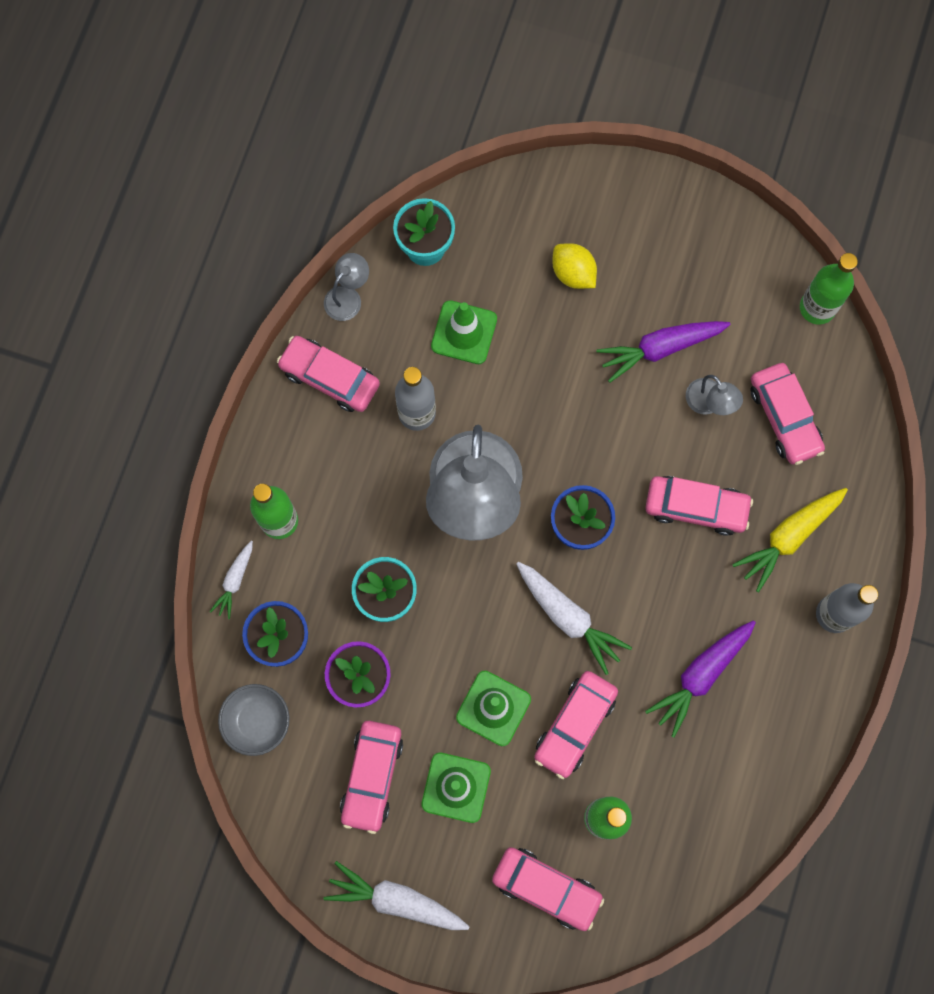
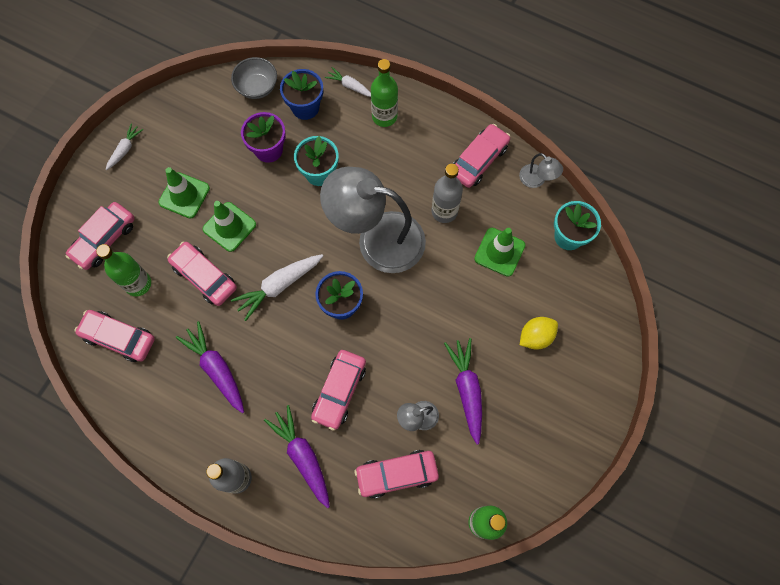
camera: 100 degrees right, 5 degrees down
white carrot [323,861,470,930] -> white carrot [106,123,143,170], size x0.58
pink car [340,721,403,834] -> pink car moved to [75,310,155,362]
yellow carrot [732,488,848,592] -> purple carrot [264,405,330,508]

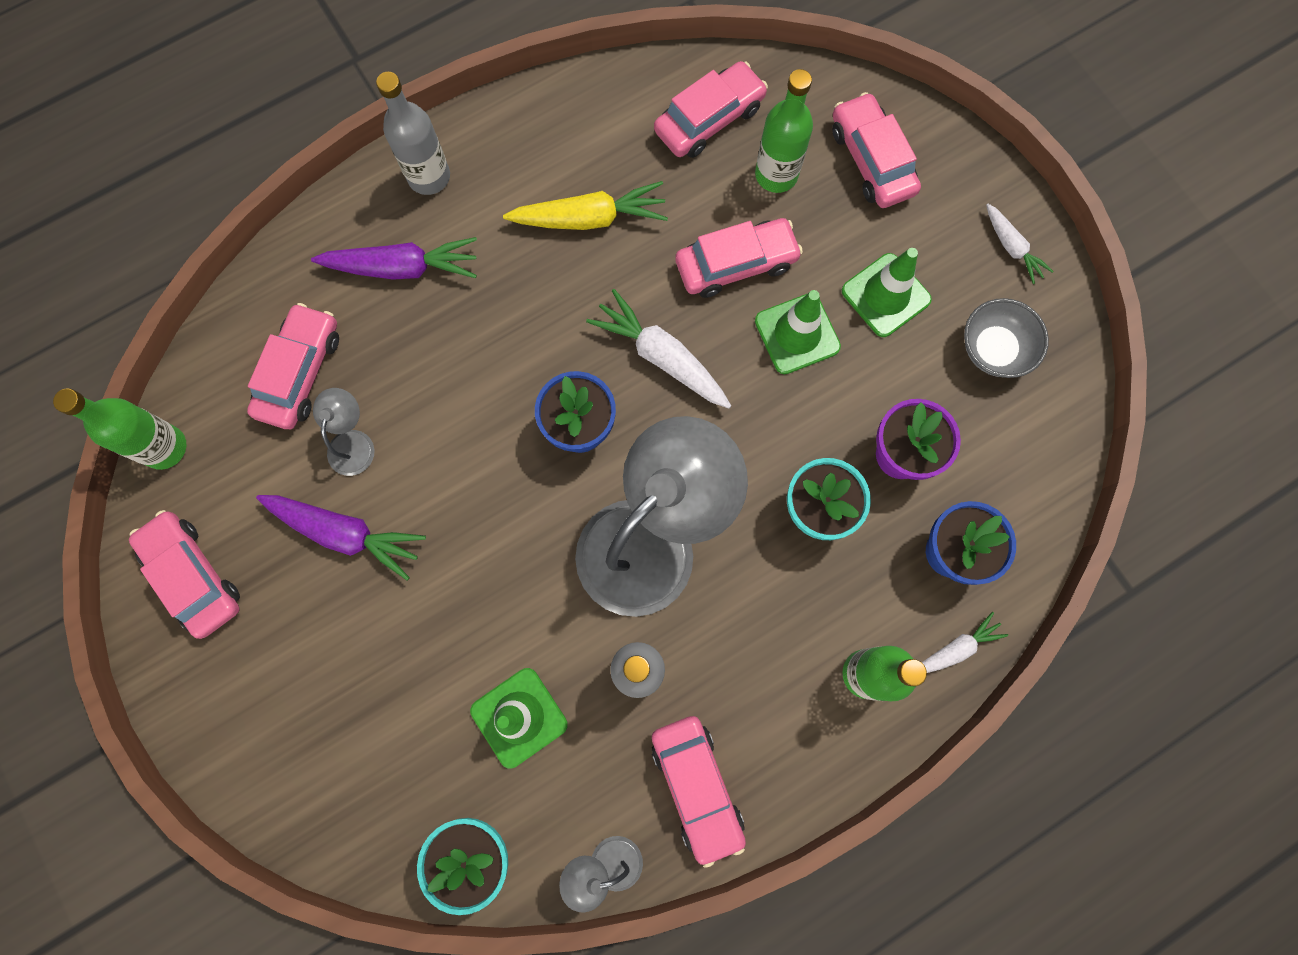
camera: 120 degrees right, 5 degrees up
purple carrot [176,321,244,413] -> yellow carrot [503,181,668,230]
grey bowl [231,57,277,99] -> grey bowl moved to [964,298,1049,378]
white carrot [231,254,323,321] -> white carrot turned 45 degrees counterclockwise [586,289,731,409]
pink car [311,350,366,431] -> pink car moved to [129,510,240,639]
yellow lemon [520,317,558,350] -> none

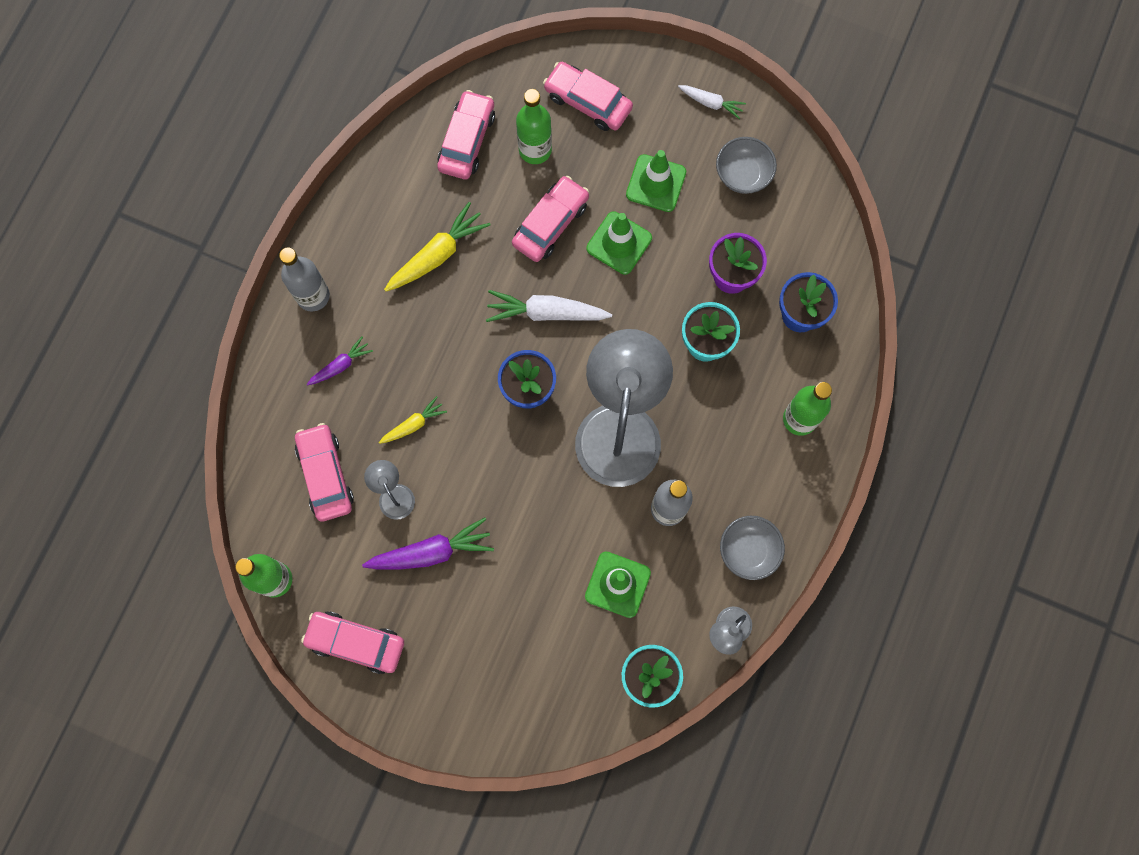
camera: 35 degrees left, 0 degrees up
purple carrot [311,237,477,280] -> purple carrot [307,336,373,386], size x0.58
pink car [652,716,746,868] -> grey bowl [720,516,785,580]
white carrot [922,612,1008,673] -> none
none -> yellow carrot [379,396,447,444]

